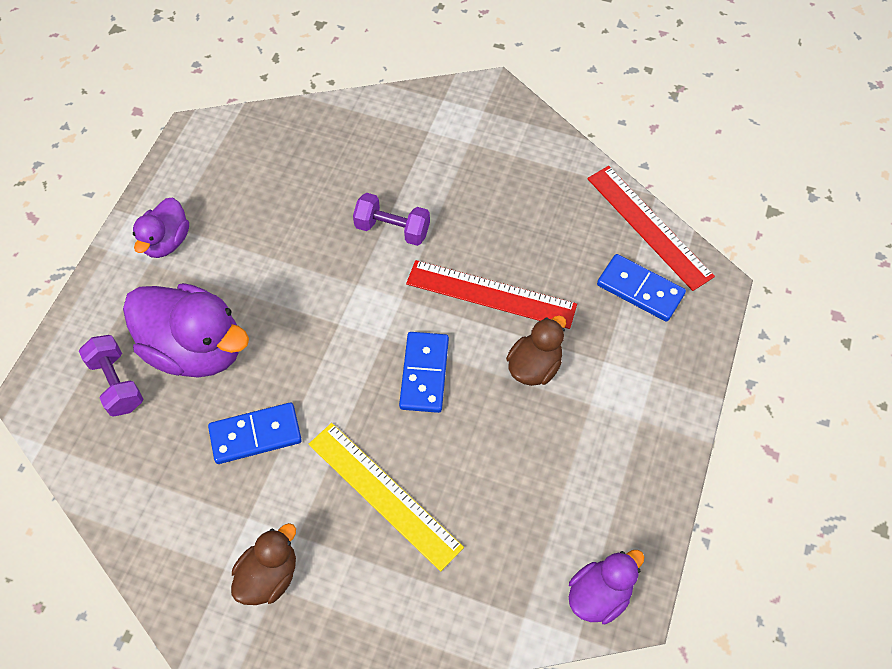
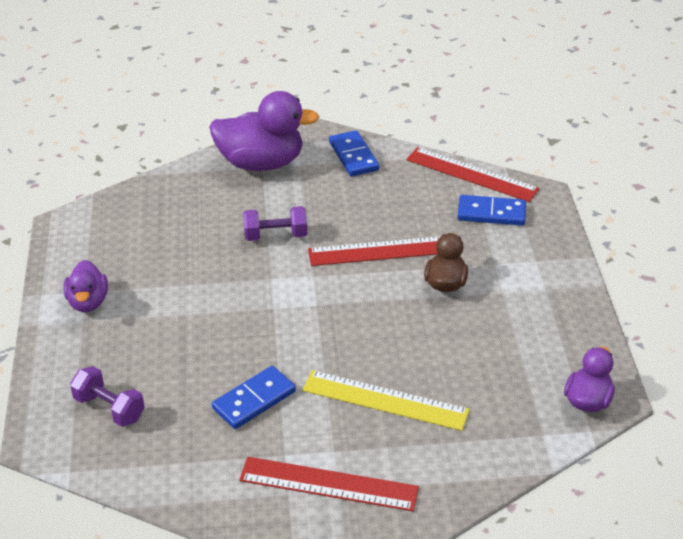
camera: 25 degrees left, 20 degrees down
purple duck [123,283,249,378] -> purple duck moved to [209,91,319,171]
brown duck [231,523,296,605] -> red ruler [239,457,419,511]
blue domino [399,332,449,413] -> blue domino moved to [329,130,379,176]

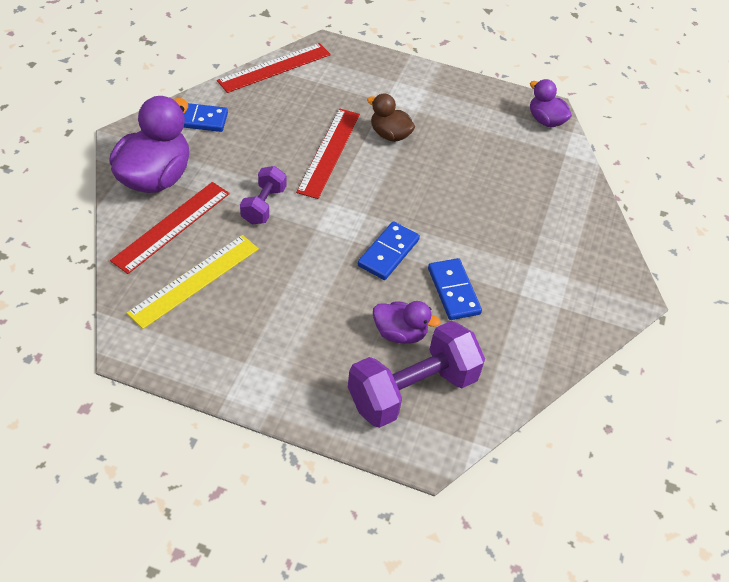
camera: 70 degrees left, 10 degrees up
purple duck [63,260,108,312] -> purple duck moved to [373,301,441,344]
purple dumbbell [70,366,145,427] -> purple dumbbell [348,321,485,428], size x1.83
red ruler [239,457,419,511] -> red ruler moved to [110,182,230,274]
yellow ruler [302,370,470,431] -> yellow ruler moved to [127,235,259,329]
blue domino [457,195,526,226] -> blue domino moved to [358,221,420,280]

